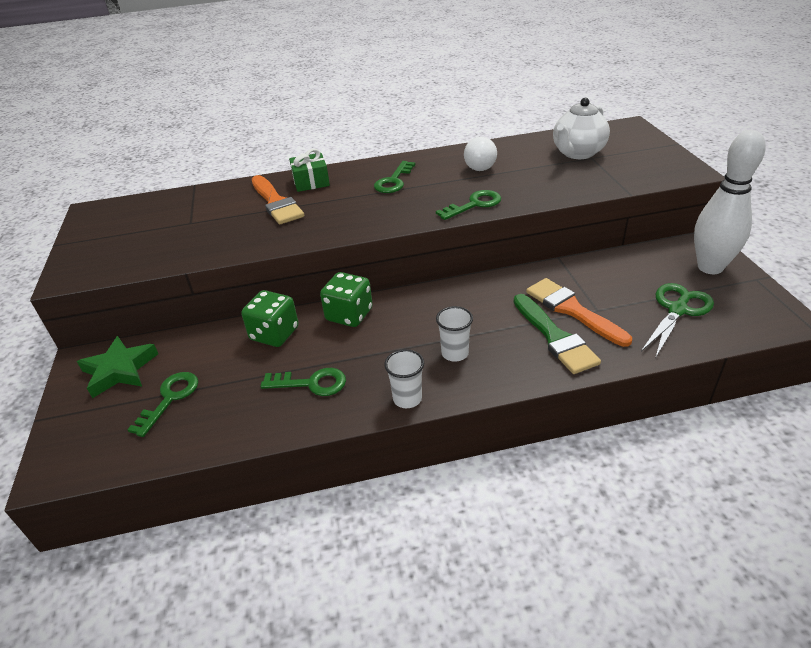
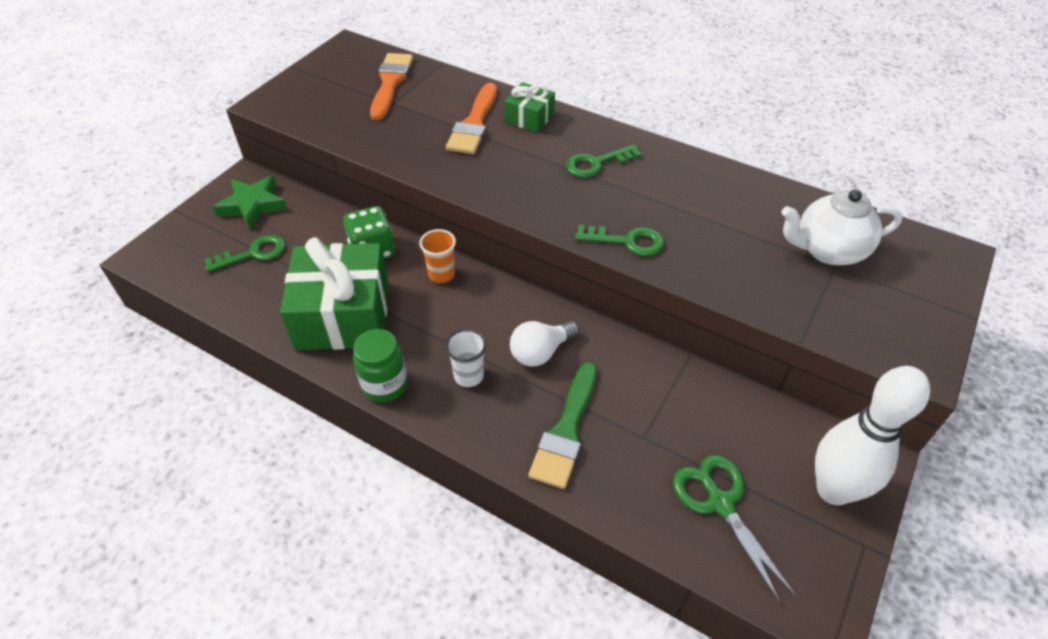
camera: 40 degrees right, 10 degrees up
green key [260,368,346,396] -> green gift [280,237,389,351]
green dice [320,272,373,327] -> orange cup [419,229,456,283]
white cup [384,349,424,408] -> green jar [353,329,407,403]
white light bulb [464,137,497,171] -> white light bulb moved to [510,321,579,366]
orange brush [526,278,632,347] -> orange brush moved to [370,53,413,120]
green scissors [641,283,714,358] -> green scissors turned 105 degrees counterclockwise [673,455,797,604]

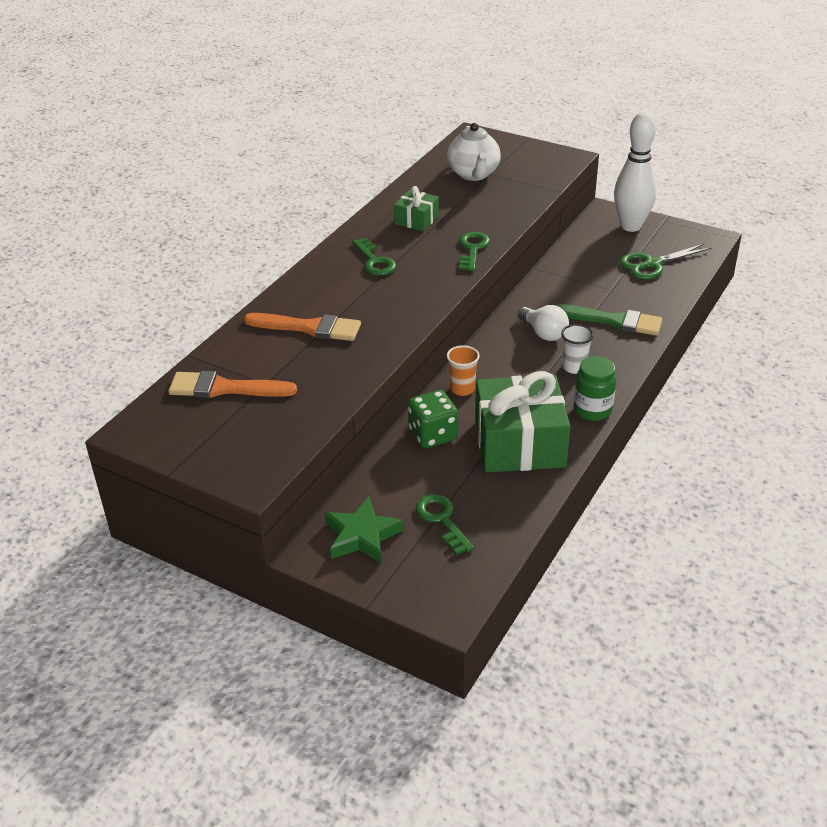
camera: 90 degrees left, 10 degrees down
green gift [504,82,555,133] -> green gift moved to [394,186,439,231]

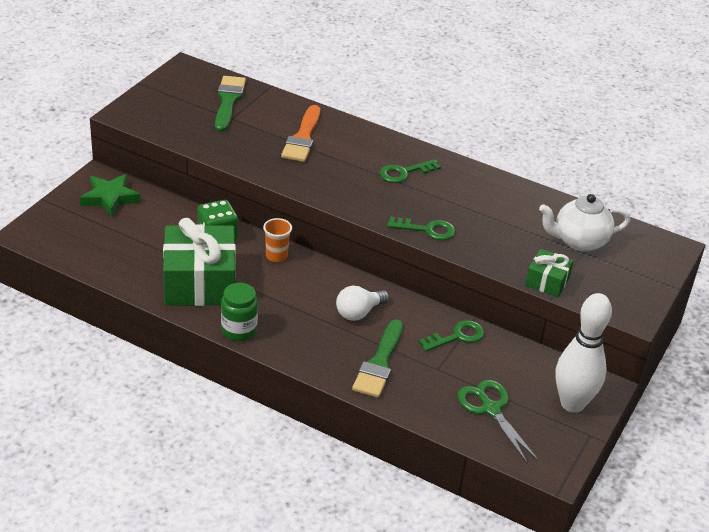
camera: 85 degrees right, 0 degrees up
orange brush [168,371,297,398] -> green brush [215,76,246,132]
green gift [394,186,439,231] -> green gift moved to [525,249,574,297]
green key [415,494,474,555] -> green key moved to [418,320,485,351]
white cup [561,324,594,374] -> none

